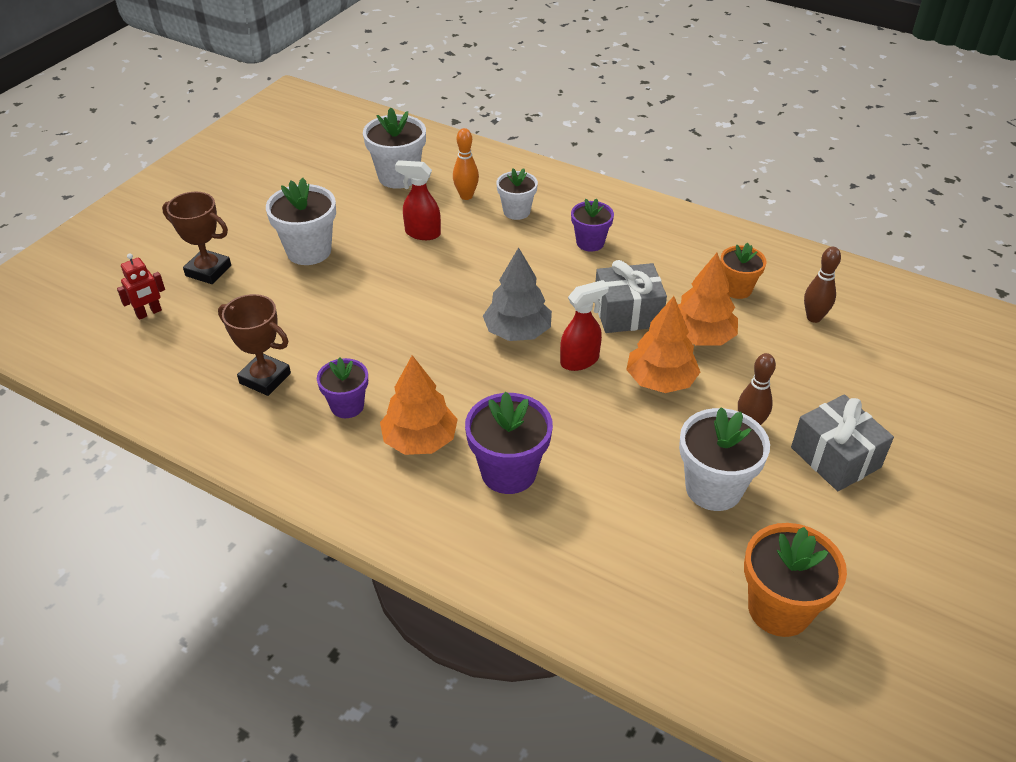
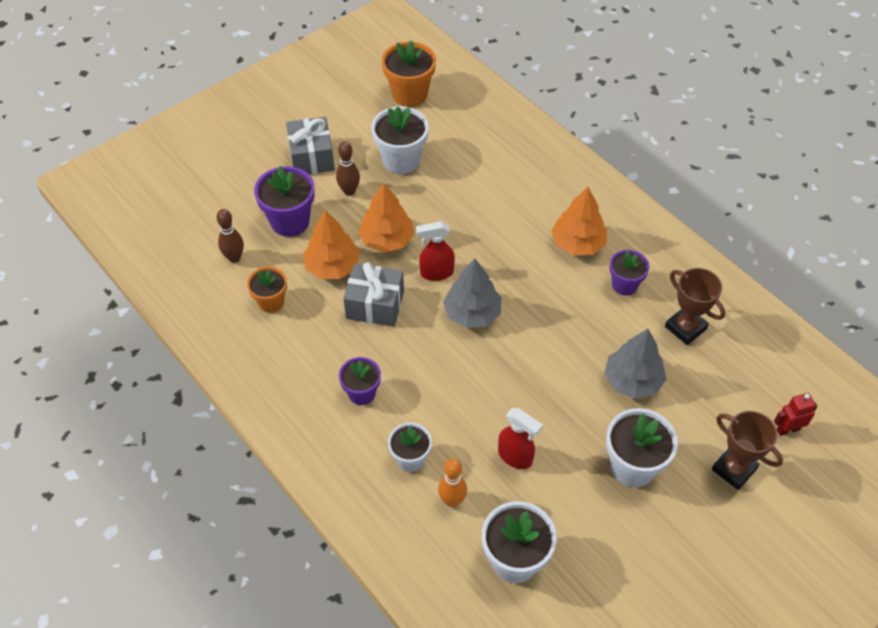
camera: 160 degrees left, 10 degrees up
purple flower pot [465,392,553,494] -> purple flower pot moved to [254,166,315,237]
none -> grey tree [604,329,667,399]

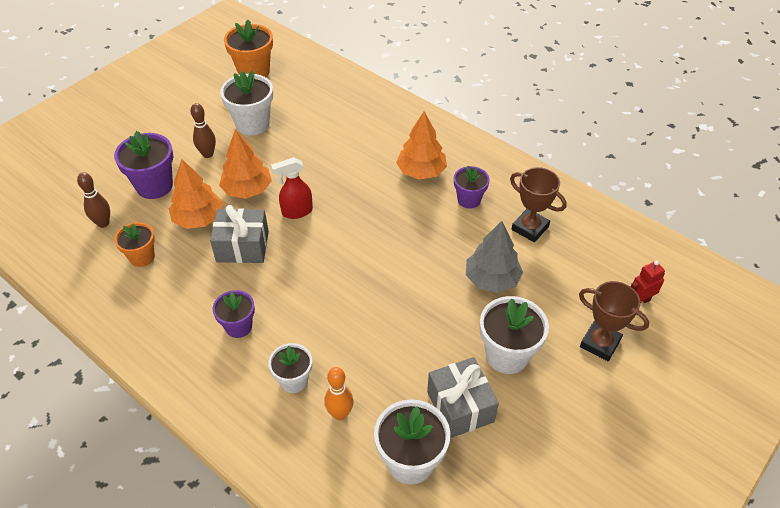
camera: 10 degrees left, 5 degrees down
grey gift [286,117,335,174] -> grey gift moved to [427,357,499,438]
grey tree [443,259,501,328] -> none
red spray bottle [498,408,543,469] -> none

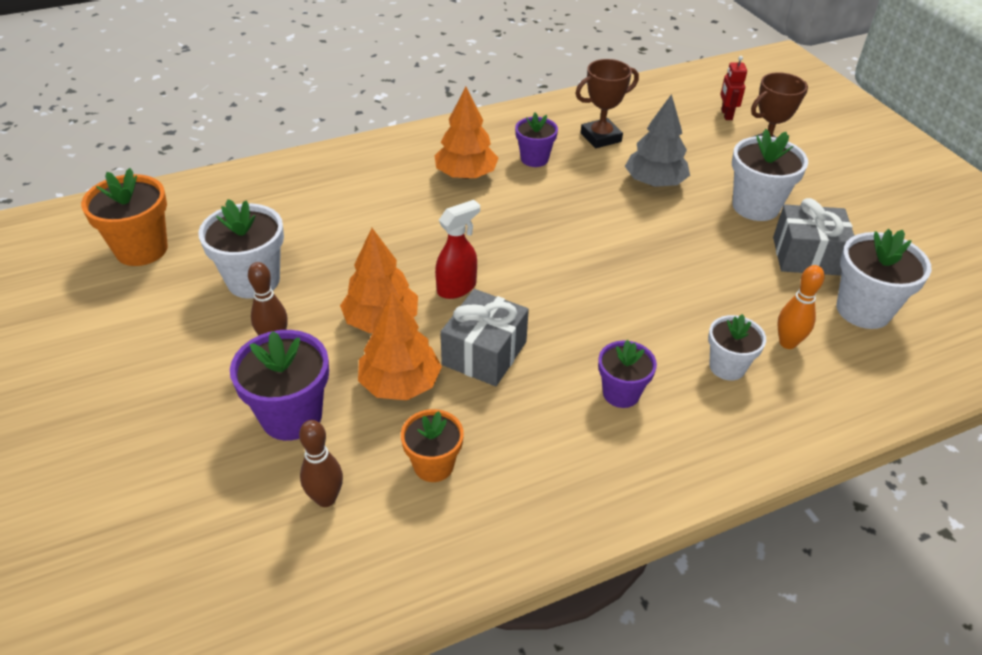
camera: 65 degrees left, 5 degrees down
red spray bottle [271,157,313,219] -> red spray bottle turned 135 degrees counterclockwise [435,200,480,299]

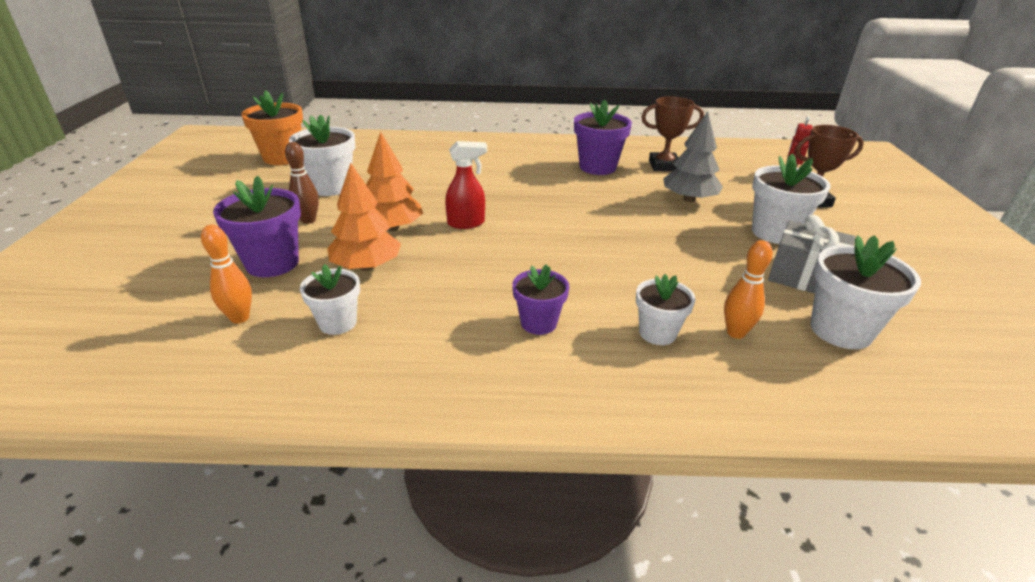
camera: 25 degrees right, 10 degrees down
brown bowling pin [299,420,343,507] -> orange bowling pin [201,225,252,324]
orange flower pot [401,409,464,482] -> white flower pot [300,264,360,335]
orange tree [434,87,499,179] -> none
grey gift [440,289,529,386] -> none
purple flower pot [515,113,558,167] -> purple flower pot [574,99,632,175], size x1.58

